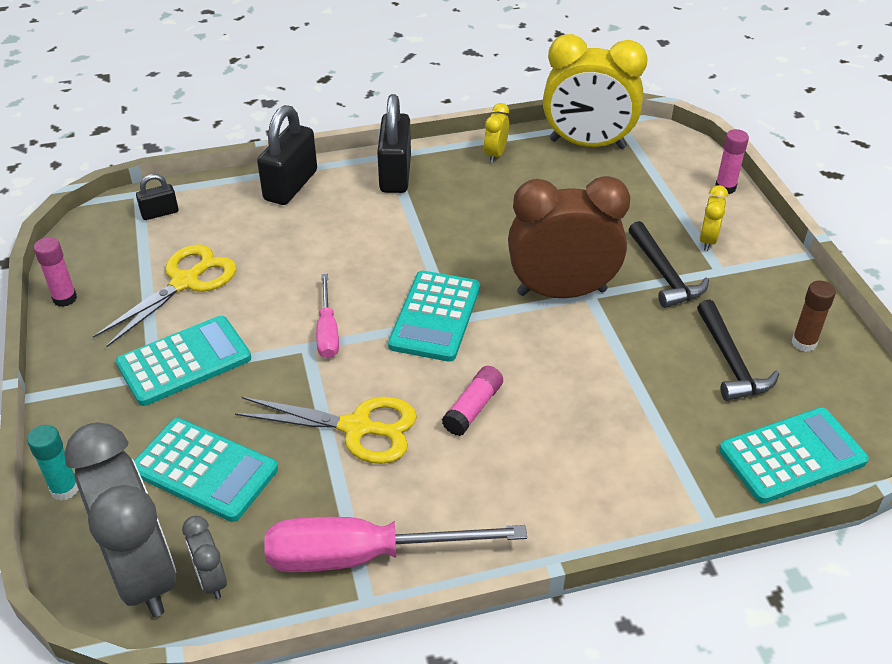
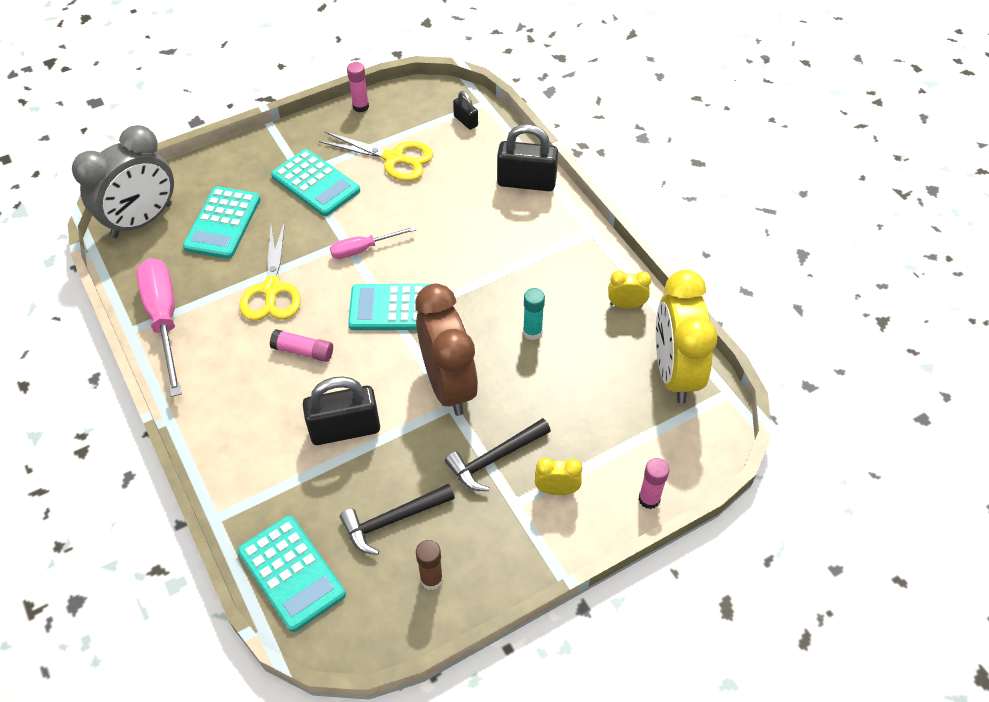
camera: 75 degrees right, 10 degrees up
turquoise glue stick [27,425,79,501] -> turquoise glue stick moved to [523,288,545,340]
grey clock [182,516,227,599] -> none
black padlock [377,94,411,193] -> black padlock moved to [303,376,380,445]

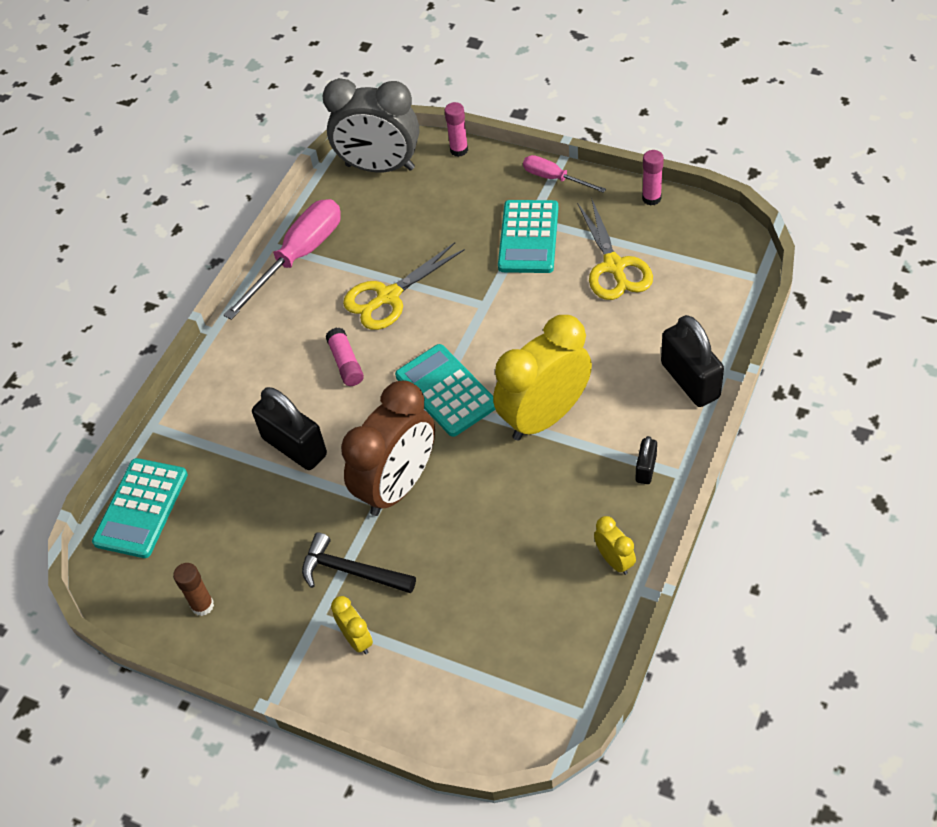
camera: 60 degrees right, 0 degrees up
turquoise calculator [183,186,261,259] -> none
pink screwdriver [330,226,416,259] -> pink screwdriver moved to [523,155,606,193]
black hammer [340,484,455,555] -> none
black padlock [453,91,478,130] -> black padlock moved to [636,436,657,484]
turquoise glue stick [523,288,545,340] -> none
pink glue stick [638,458,670,509] -> pink glue stick moved to [445,102,468,157]
yellow clock [656,270,718,404] -> yellow clock moved to [493,315,592,441]

